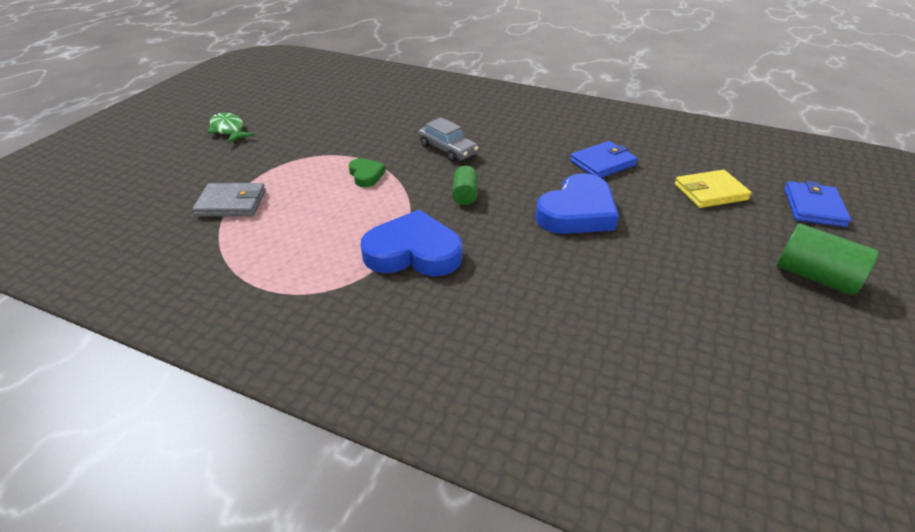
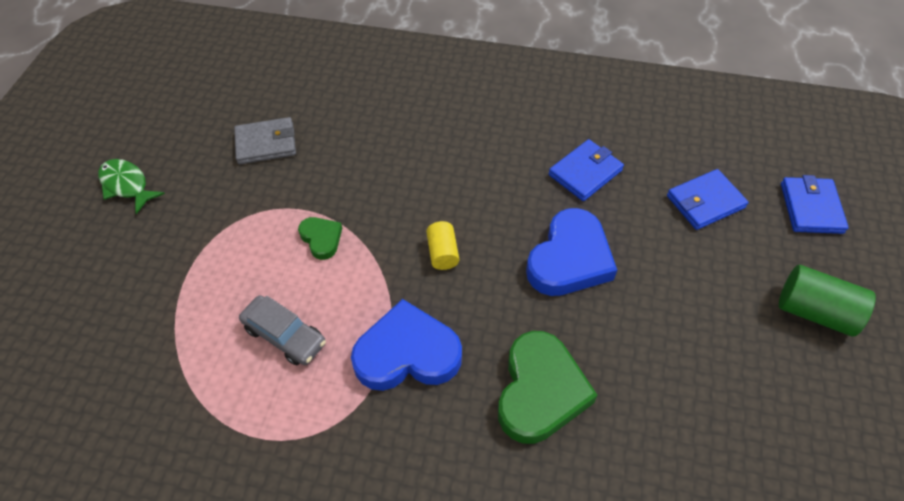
camera: 10 degrees left, 15 degrees up
grey wallet [192,183,266,217] -> grey wallet moved to [234,117,296,164]
grey car [418,117,478,162] -> grey car moved to [239,295,326,366]
green cylinder [452,166,478,205] -> yellow cylinder [426,221,459,270]
yellow wallet [675,170,752,208] -> blue wallet [667,169,749,230]
none -> green heart [498,331,598,444]

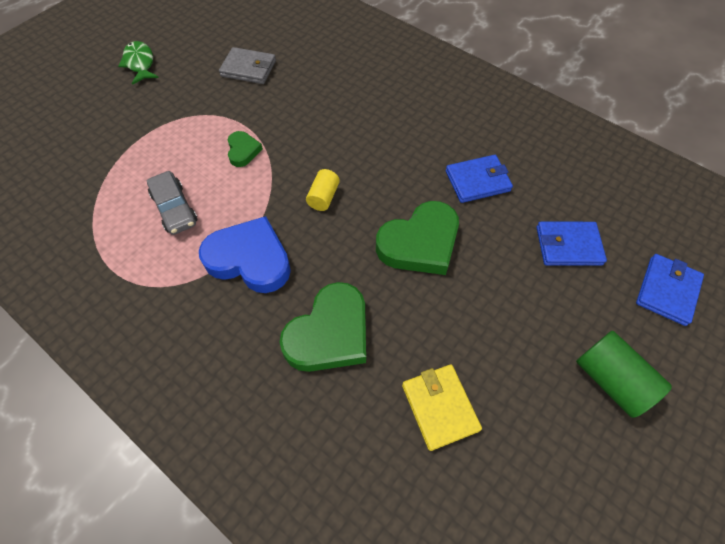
camera: 25 degrees right, 5 degrees up
blue heart [526,208,617,296] -> green heart [376,201,459,275]
none -> yellow wallet [402,364,482,451]

